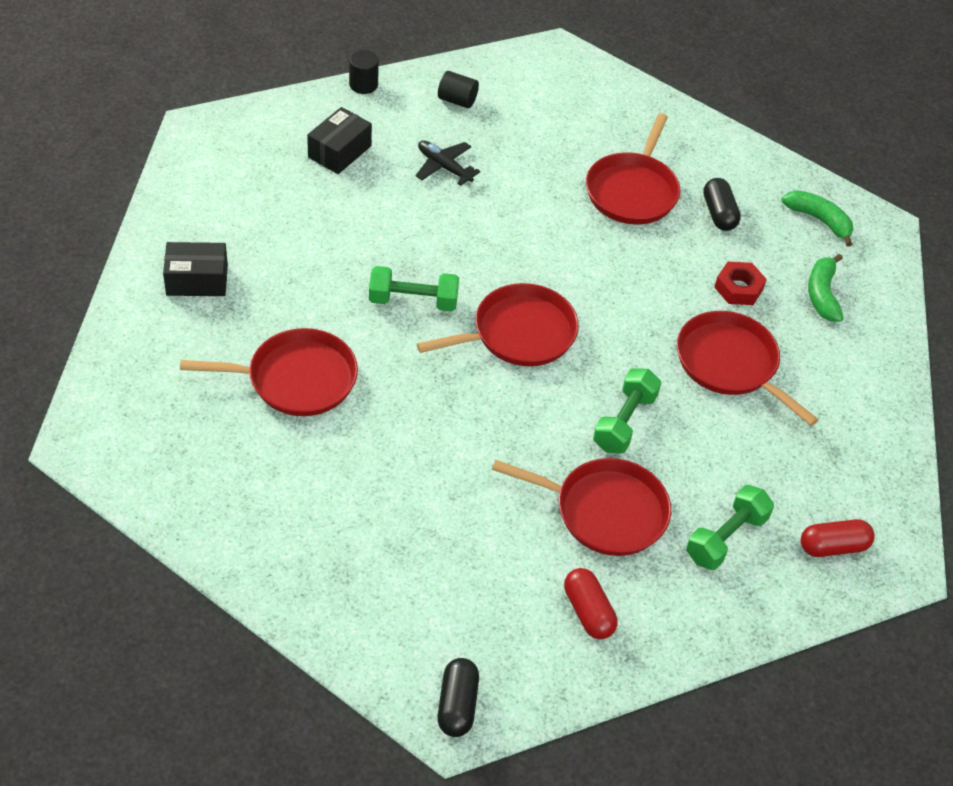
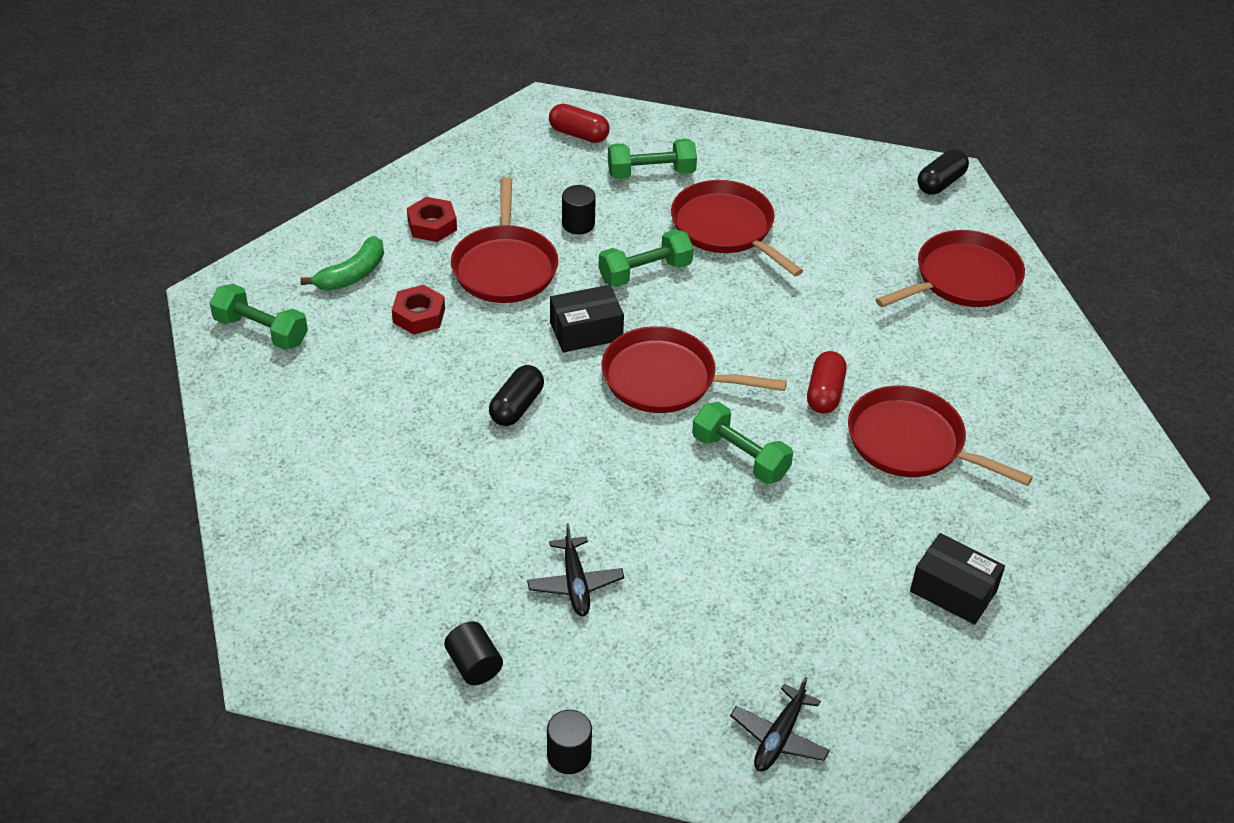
camera: 140 degrees left, 5 degrees down
black box [307,107,372,174] -> black box moved to [550,285,624,352]
red capsule [564,568,617,639] -> red capsule moved to [807,351,847,414]
red pan [586,113,680,224] -> red pan moved to [875,230,1025,307]
black capsule [703,178,741,231] -> black capsule moved to [489,365,544,426]
green banana [781,190,853,246] -> green dumbbell [210,284,308,350]
none -> red nut [407,197,457,242]
none -> black cylinder [562,185,596,234]
none -> black plane [730,676,830,771]

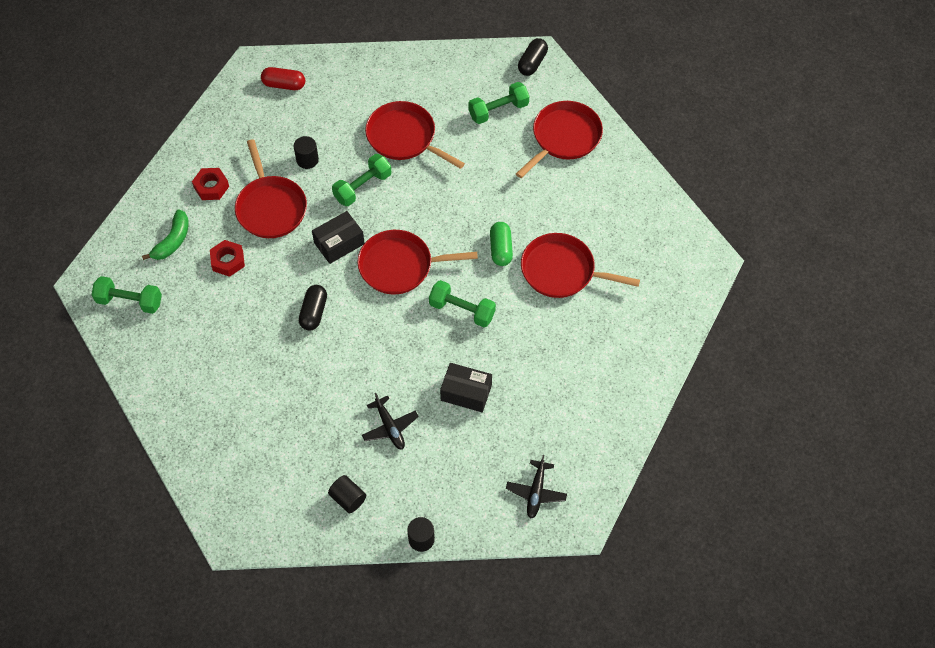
camera: 15 degrees left, 15 degrees up
green dumbbell [608,139,697,179] -> green dumbbell moved to [468,82,529,124]
red capsule [807,351,847,414] -> green capsule [490,222,513,266]
black box [910,533,1005,625] -> black box moved to [440,363,492,412]

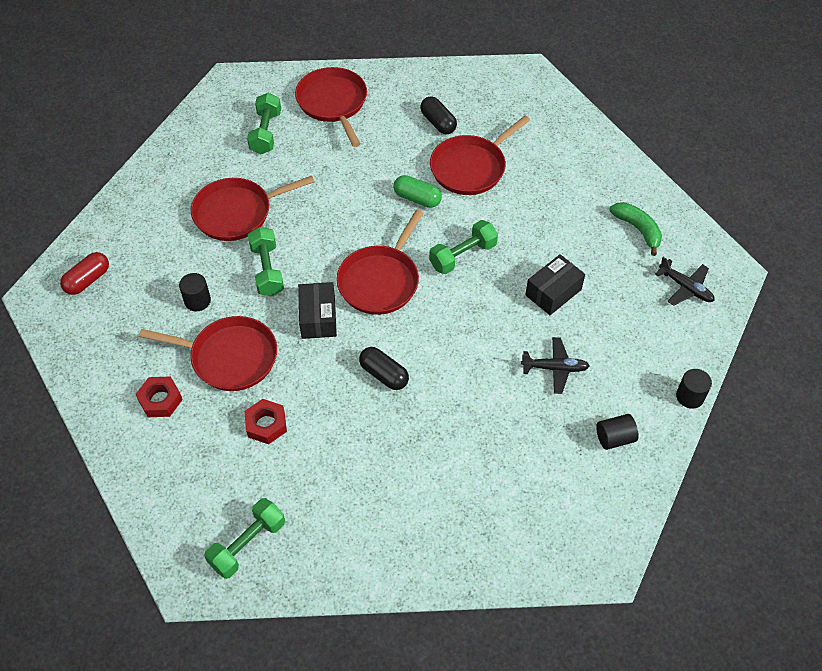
camera: 60 degrees left, 5 degrees down
green banana [142,209,189,260] -> green banana moved to [609,202,662,256]
black capsule [518,38,548,76] -> black capsule moved to [420,96,457,135]

